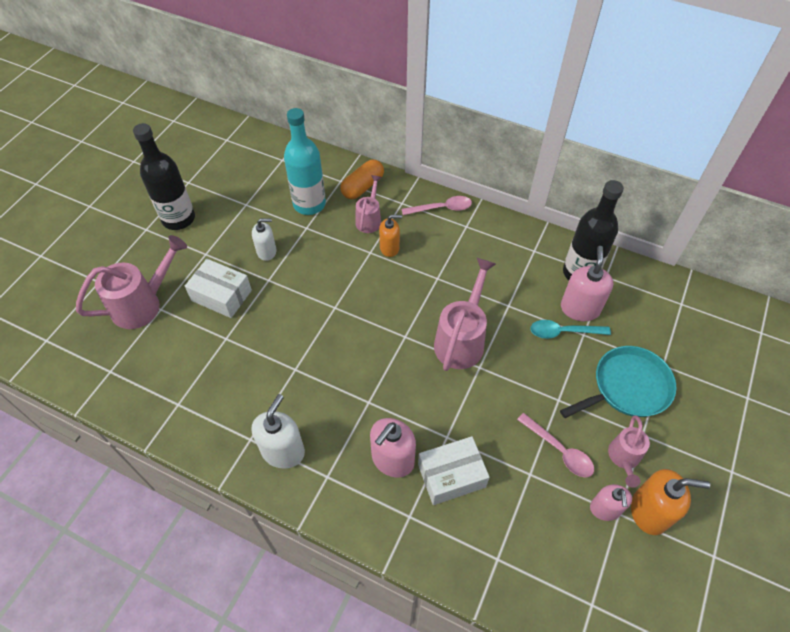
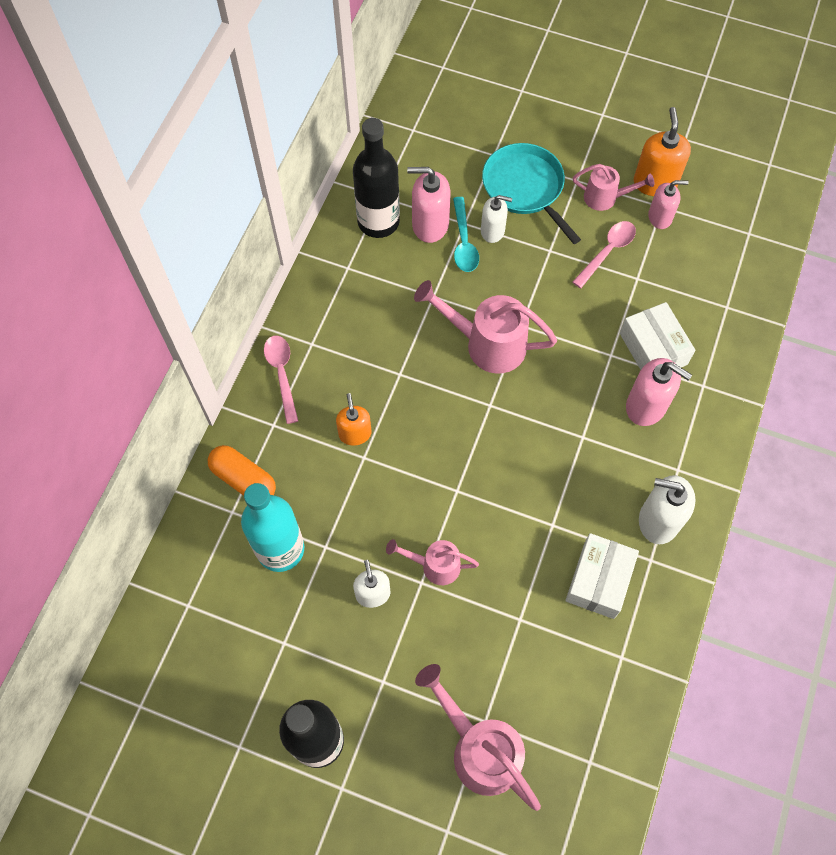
camera: 95 degrees left, 10 degrees up
white box [185,259,252,318] -> white box moved to [566,533,639,619]
pink watering can [355,175,381,233] -> pink watering can moved to [386,539,479,585]
none -> white soap dispenser [481,195,512,243]

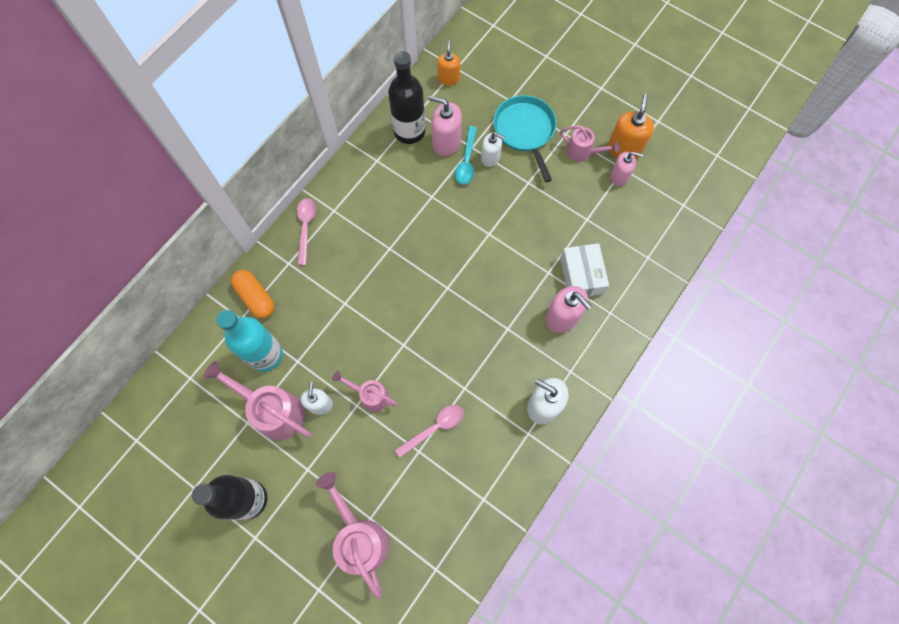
camera: 15 degrees right, 5 degrees up
orange soap dispenser [336,393,372,446] -> orange soap dispenser moved to [437,41,460,86]
pink watering can [414,280,557,374] -> pink watering can moved to [203,361,311,440]
white box [566,533,639,619] -> none
pink spoon [572,221,636,288] -> pink spoon moved to [395,405,464,458]

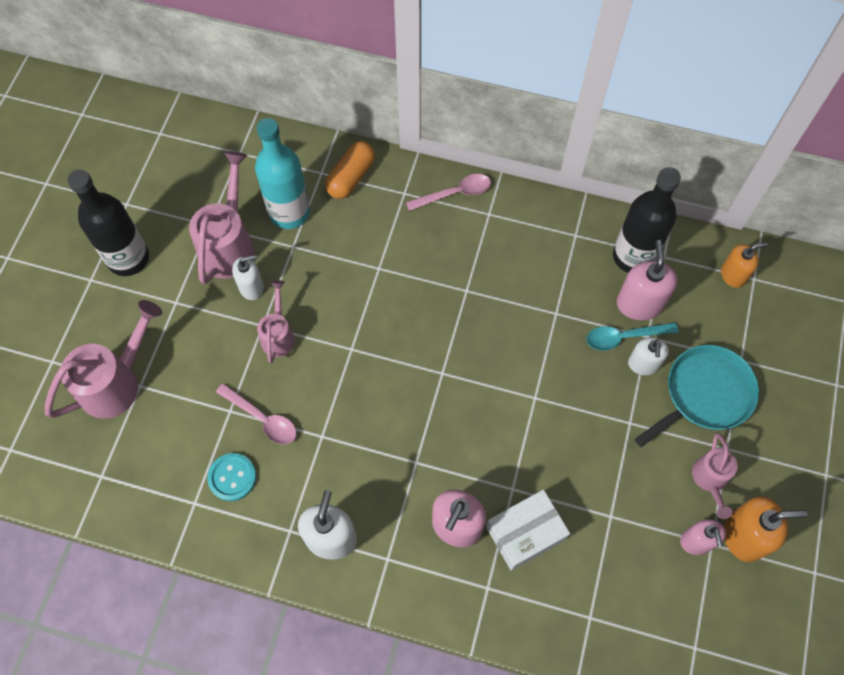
camera: 70 degrees right, 5 degrees down
none -> turquoise button [207,453,256,501]

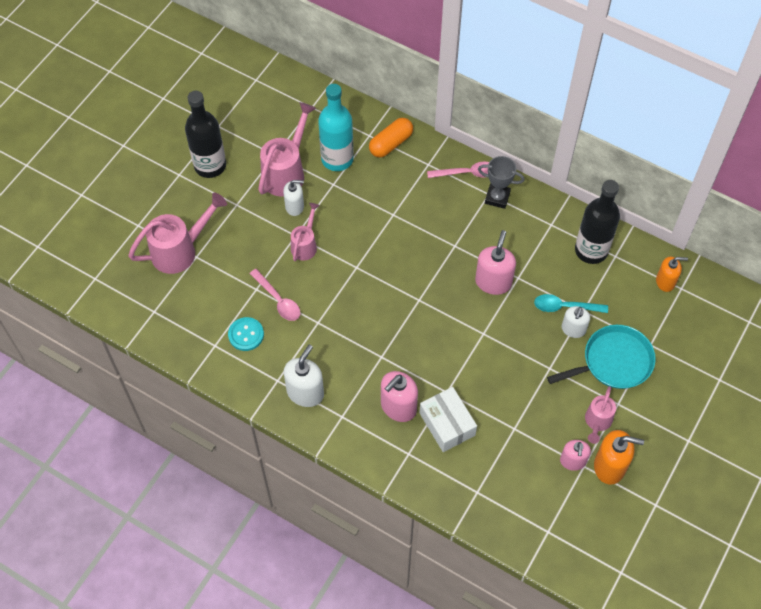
camera: 15 degrees right, 5 degrees down
white box [486,490,570,571] -> white box turned 75 degrees clockwise [419,387,477,452]
pink soap dispenser [617,240,677,320] -> pink soap dispenser moved to [475,230,516,295]
none -> grey trophy [478,156,525,209]

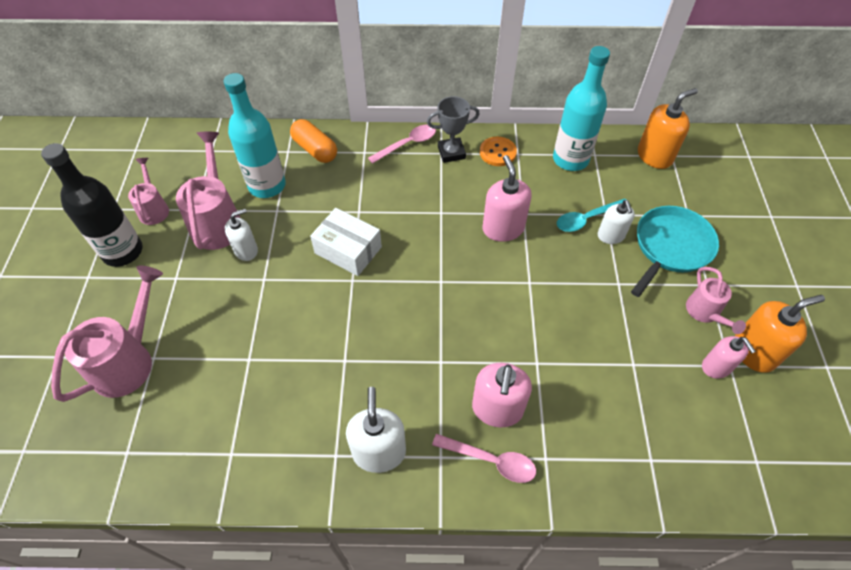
camera: 30 degrees left, 5 degrees down
turquoise button [228,317,264,351] -> none
pink spoon [249,269,300,321] -> pink spoon moved to [432,434,536,483]
pink watering can [291,203,320,261] -> pink watering can moved to [128,158,169,225]
orange capsule [369,118,413,158] -> orange capsule turned 60 degrees counterclockwise [290,119,337,163]
white box [419,387,477,452] -> white box moved to [310,208,382,276]
black bottle [575,180,620,264] -> turquoise bottle [553,46,610,171]
orange soap dispenser [656,257,688,292] -> orange soap dispenser [638,88,698,169], size x1.52
none -> orange button [480,137,517,166]

